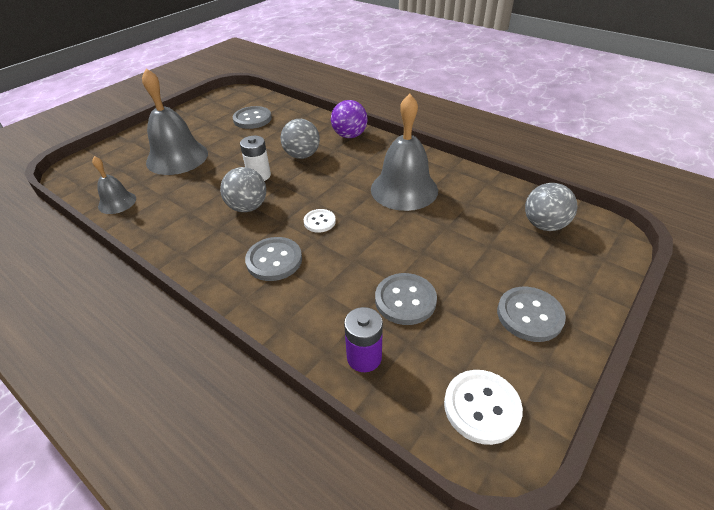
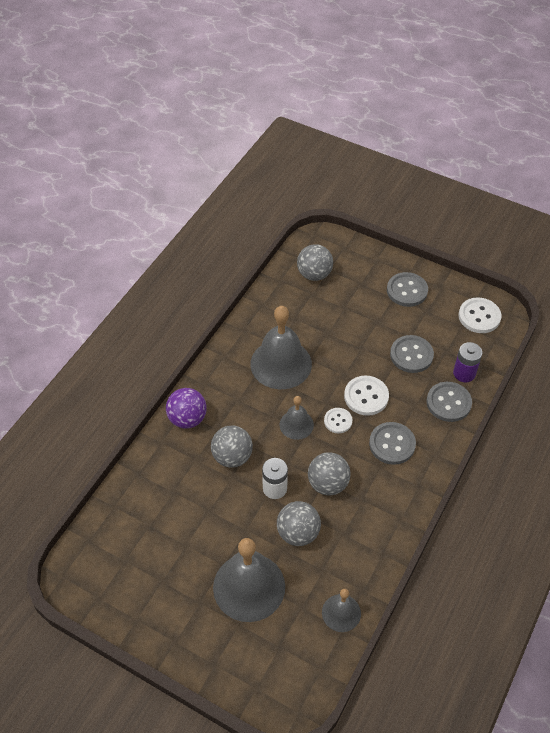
camera: 100 degrees left, 10 degrees up
grey button [233,106,272,129] -> grey button moved to [426,382,472,422]
none -> grey ball [277,501,321,546]
none -> grey bell [279,396,314,440]
none -> white button [344,375,389,416]

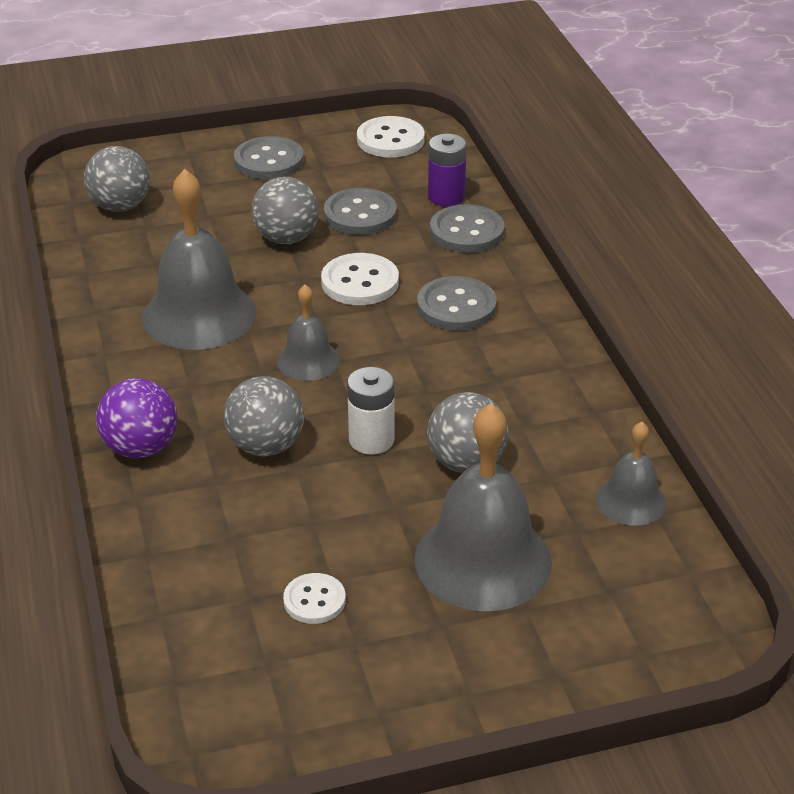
camera: 45 degrees left, 15 degrees down
grey ball [308,452,351,496] -> grey ball moved to [252,177,319,244]
white button [324,408,352,433] -> white button moved to [283,573,346,624]

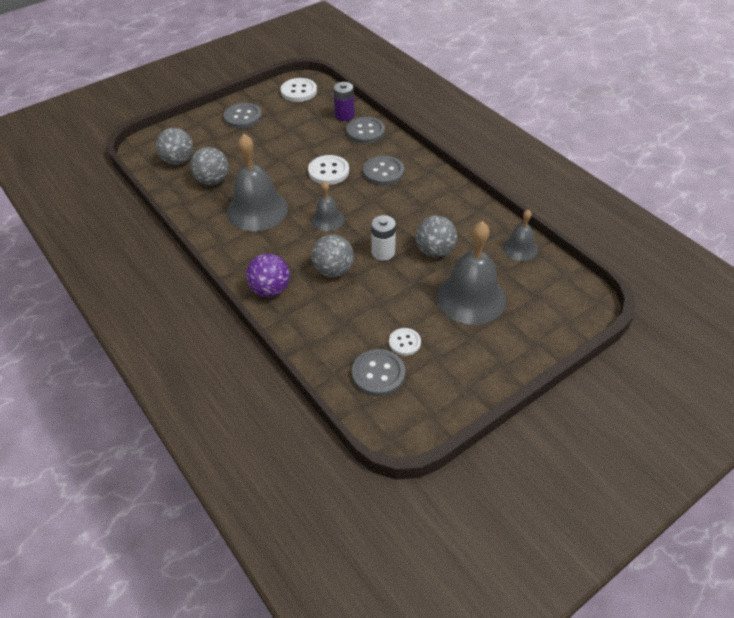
camera: 20 degrees left, 10 degrees up
grey ball [252,177,319,244] -> grey ball moved to [190,147,229,185]
grey button [324,188,397,235] -> grey button moved to [352,349,405,396]

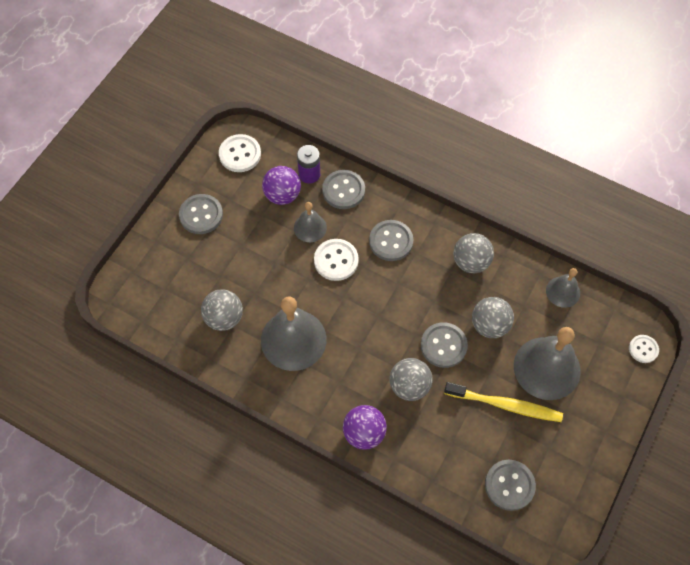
camera: 25 degrees left, 15 degrees up
grey ball [156,128,193,165] -> grey ball moved to [453,233,494,273]
grey bell [311,181,344,231] -> grey bell moved to [294,202,327,242]
white battery [371,215,396,261] -> grey button [421,322,468,368]
white button [389,328,421,356] -> white button moved to [629,335,659,363]
none -> purple ball [262,166,301,205]
none -> yellow toothbrush [444,382,563,422]

